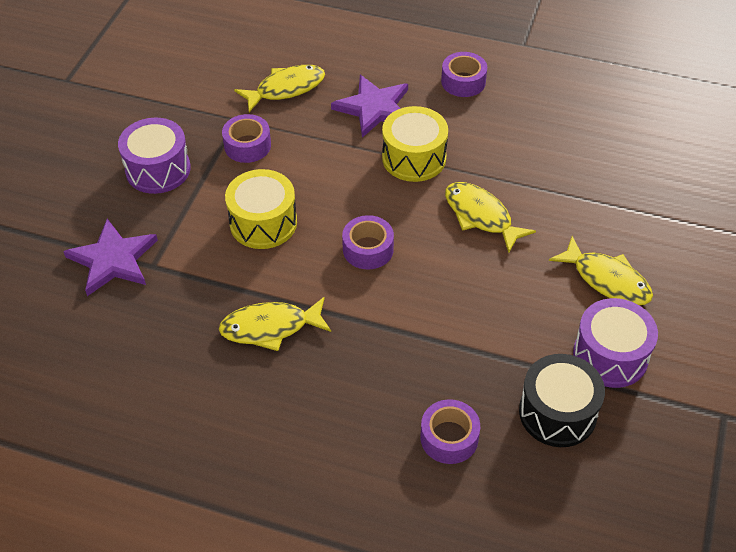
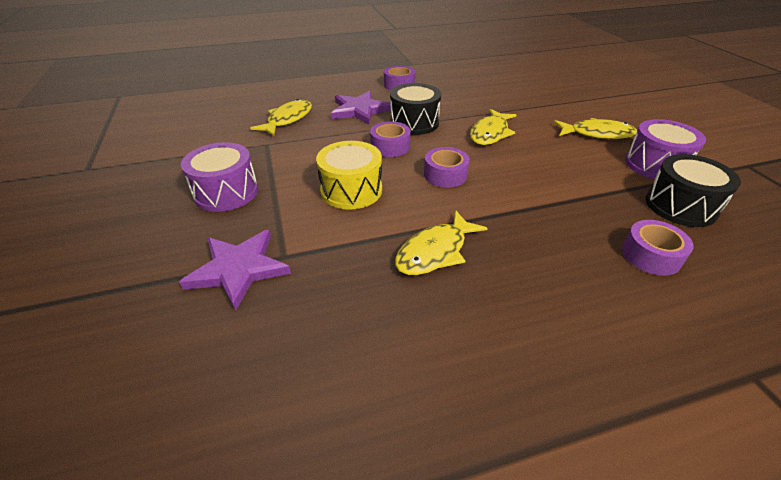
camera: 35 degrees left, 10 degrees down
purple tape [222,114,271,163] -> purple tape moved to [370,121,411,157]
yellow drum [382,106,448,182] -> black drum [390,83,441,135]
yellow fish [445,182,536,253] -> yellow fish turned 75 degrees counterclockwise [470,109,516,145]

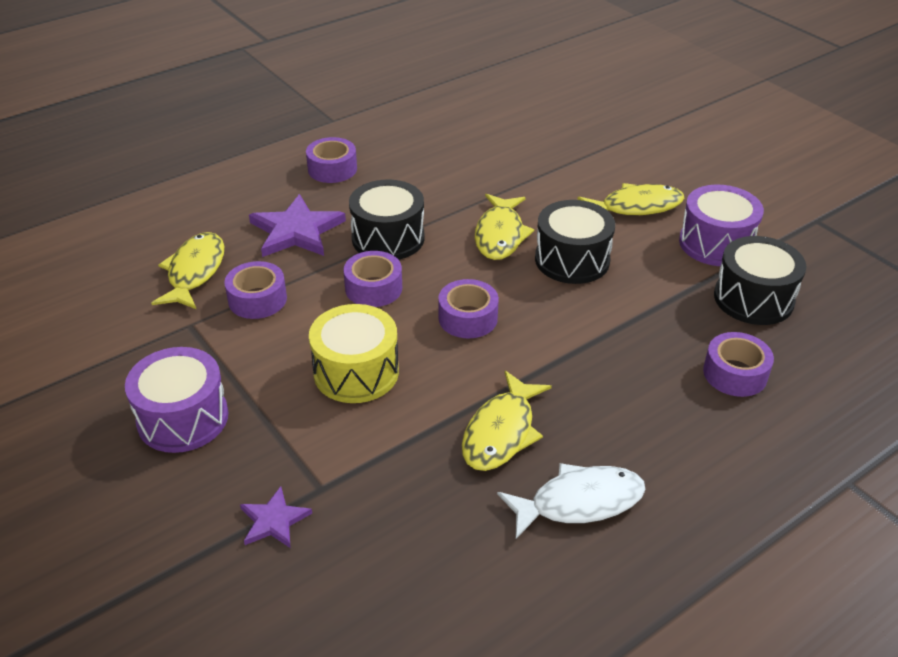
camera: 20 degrees left, 0 degrees up
purple star [179,230,291,311] -> purple star [240,487,312,548], size x0.55
none -> purple tape [224,261,287,319]
none -> white fish [497,463,646,539]
none -> black drum [535,200,615,284]

